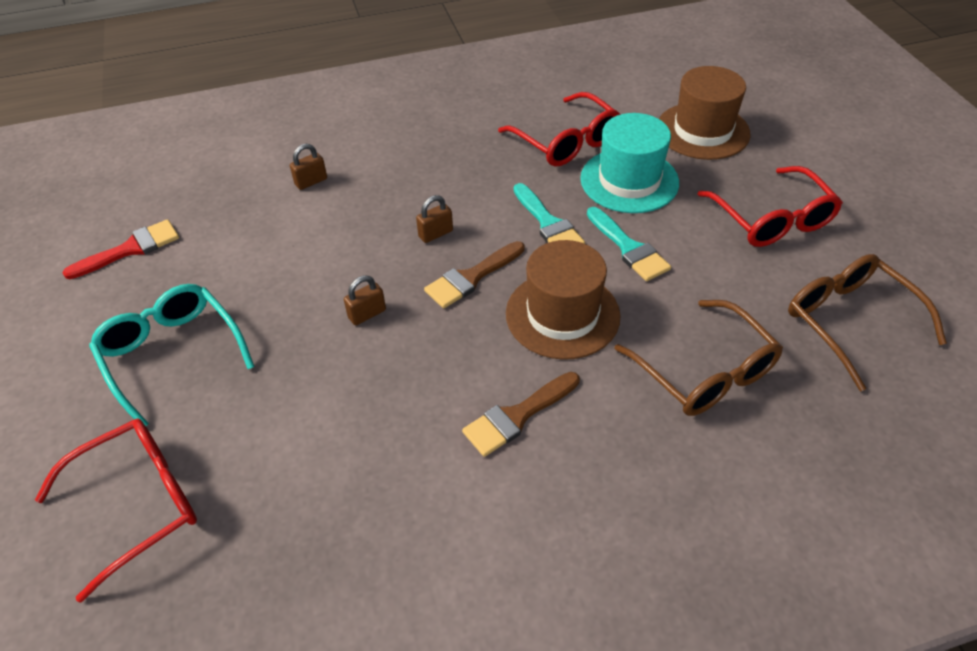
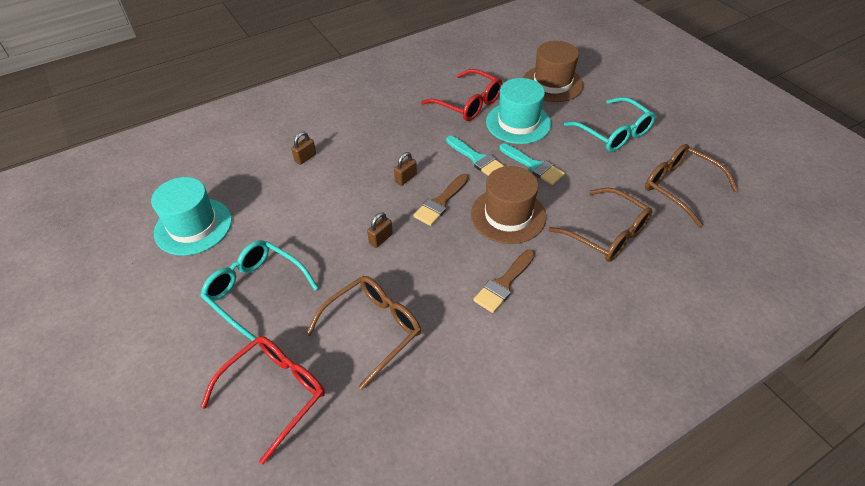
camera: 15 degrees left, 0 degrees up
red brush [62,219,179,279] -> turquoise hat [151,177,232,256]
red glasses [698,166,843,247] -> turquoise glasses [564,97,656,152]
none -> brown glasses [306,276,421,390]

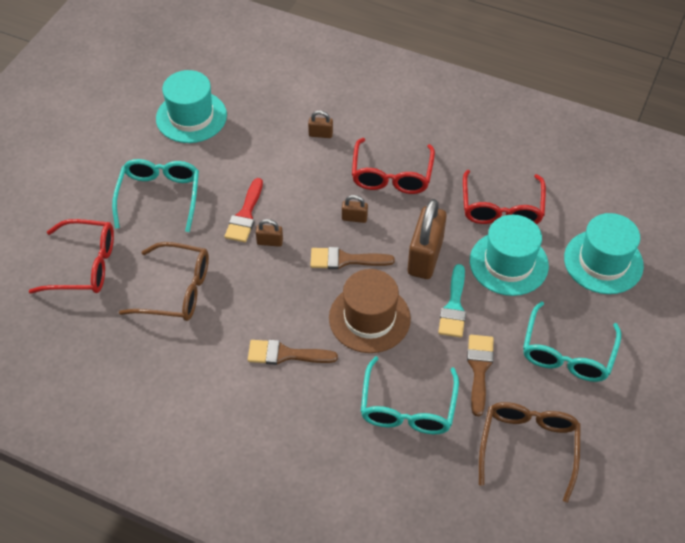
camera: 55 degrees right, 5 degrees up
turquoise brush [446,136,505,176] -> brown padlock [408,199,447,279]
brown hat [523,41,584,102] -> turquoise hat [564,213,644,294]
brown glasses [548,188,653,262] -> turquoise glasses [361,356,459,434]
none -> red brush [225,178,263,242]
none -> red glasses [352,138,435,194]
none -> brown brush [467,335,494,416]

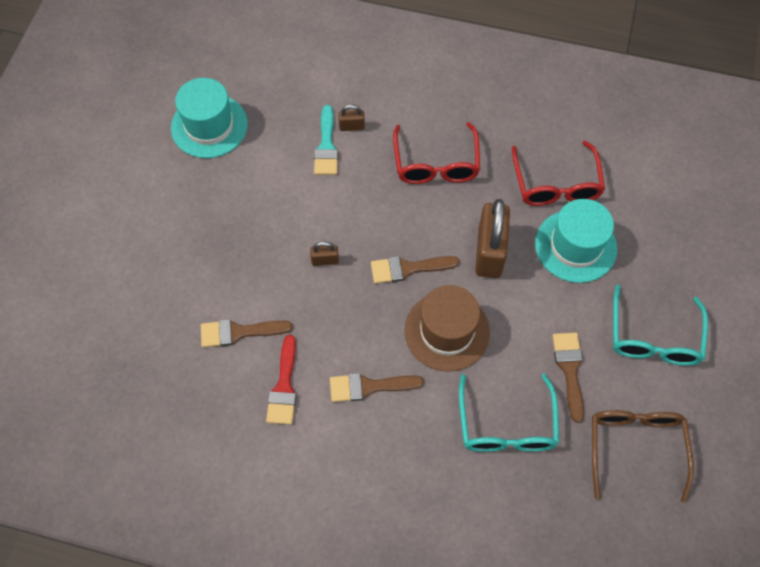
camera: 10 degrees left, 10 degrees up
red glasses [28,219,114,294] -> none
turquoise glasses [112,159,199,232] -> none
brown glasses [119,242,209,321] -> brown brush [201,319,293,348]
red brush [225,178,263,242] -> red brush moved to [266,335,296,425]
brown padlock [342,195,368,223] -> none
turquoise brush [438,264,466,338] -> turquoise brush moved to [314,105,338,175]
turquoise hat [564,213,644,294] -> none

